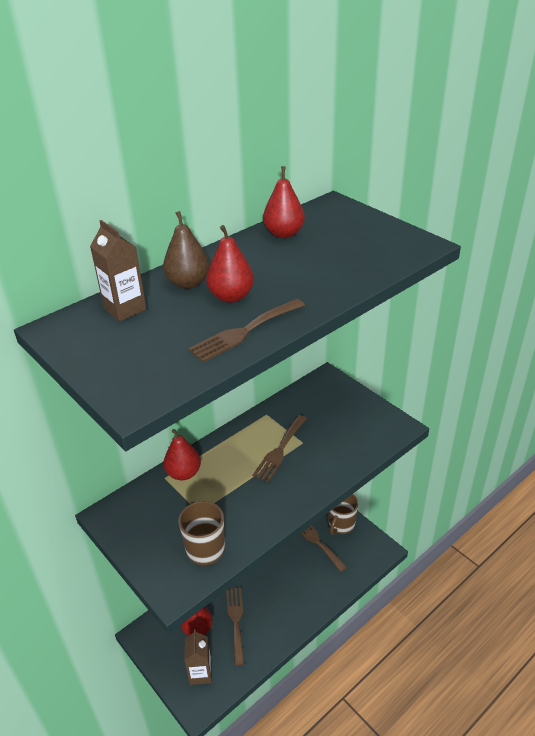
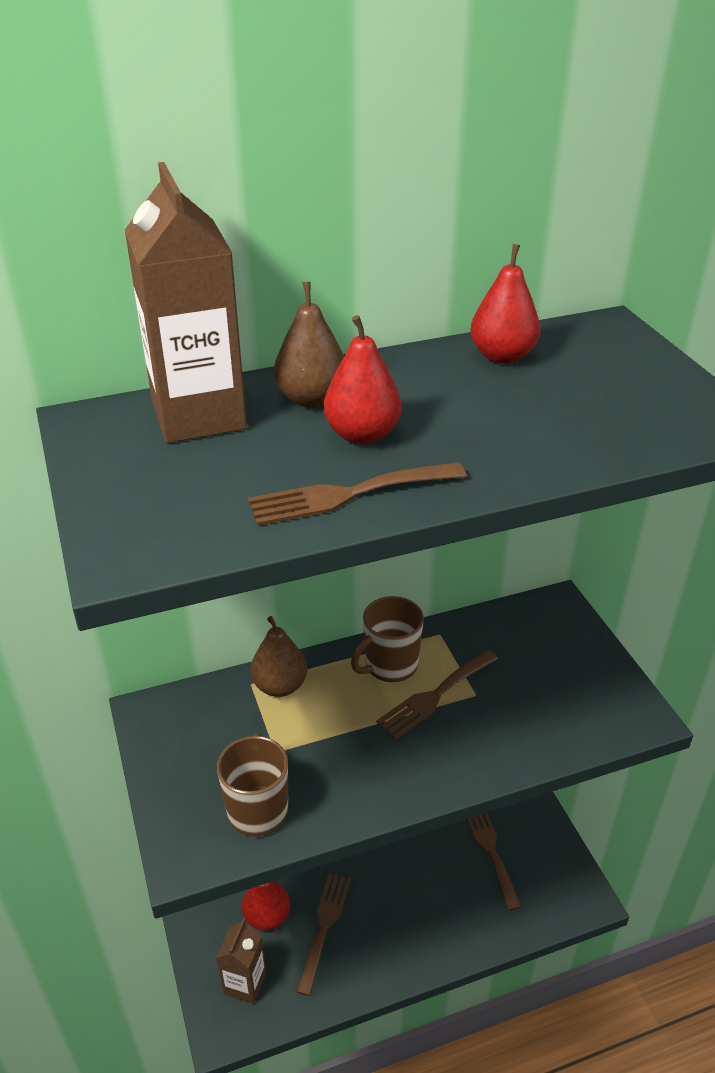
camera: 20 degrees right, 0 degrees up
brown carton [90,220,147,321] -> brown carton [125,162,247,443], size x1.65
red pear [163,429,201,480] -> brown pear [250,616,307,697]
brown mug [328,494,358,535] -> brown mug moved to [351,596,424,682]

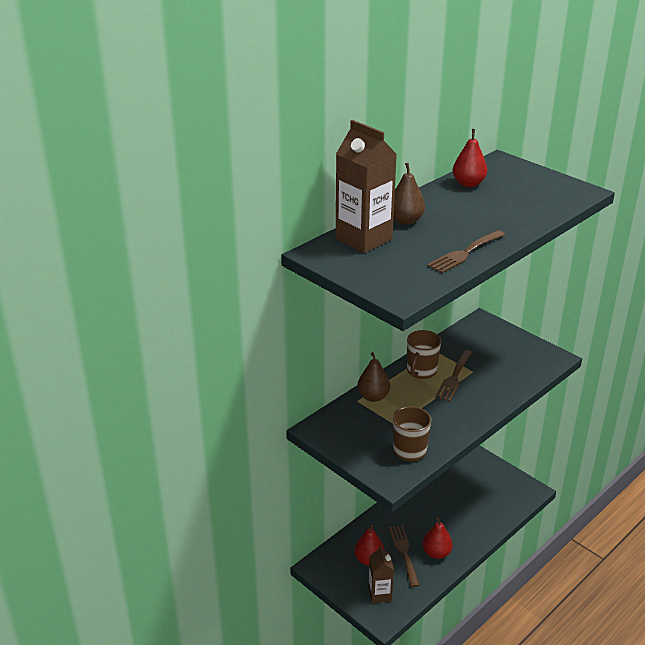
camera: 25 degrees left, 5 degrees down
red pear [324,315,402,445] -> red pear moved to [422,518,453,559]
brown fork [467,813,521,911] -> none

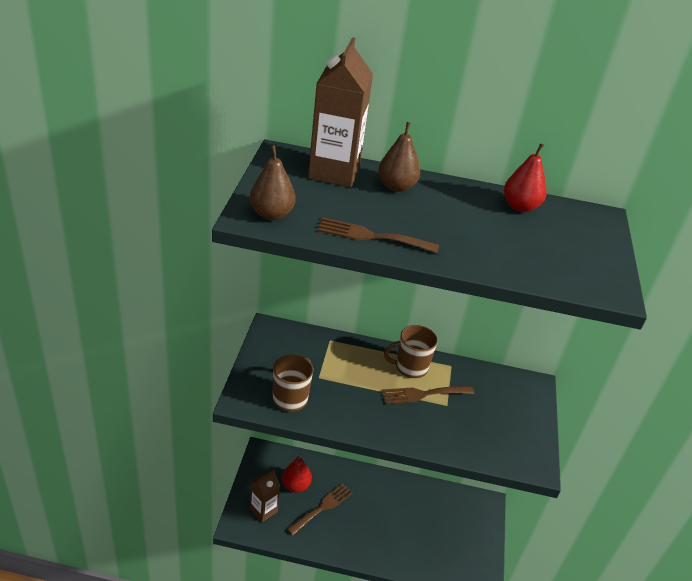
camera: 50 degrees right, 5 degrees up
brown pear [357,352,390,402] -> brown pear moved to [250,145,296,220]
red pear [422,518,453,559] -> none

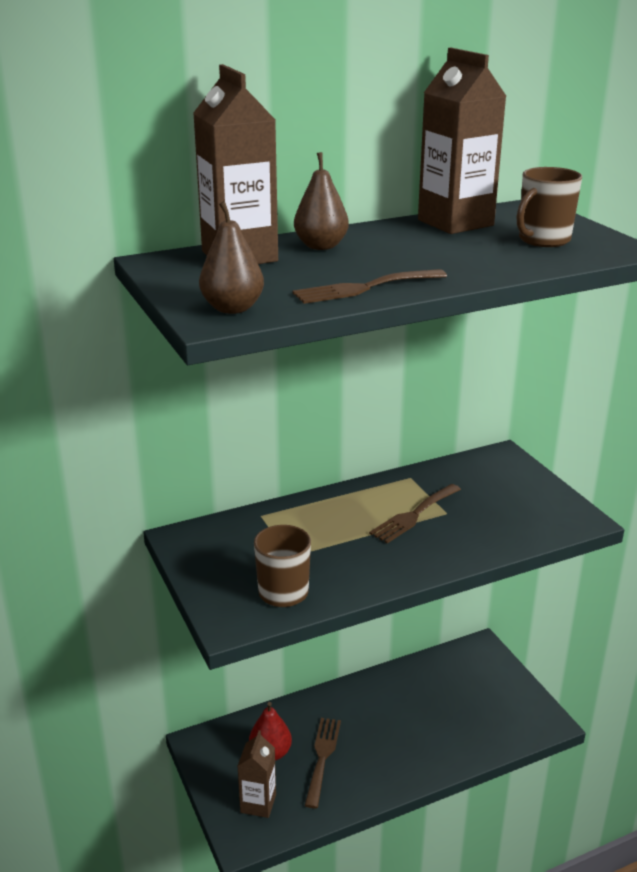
camera: 30 degrees left, 10 degrees down
brown mug [384,325,438,378] -> brown mug moved to [517,167,582,247]
red pear [504,143,547,212] -> brown carton [418,48,507,234]

